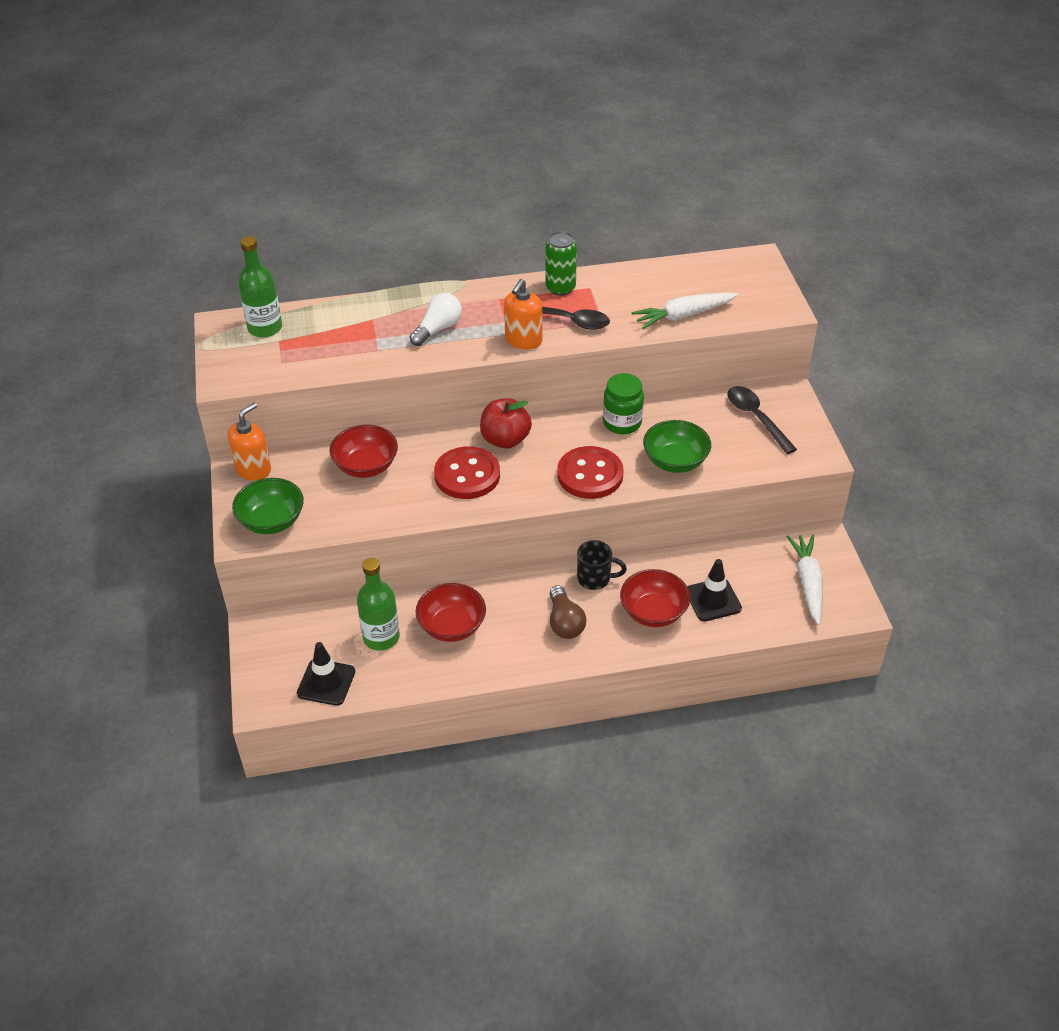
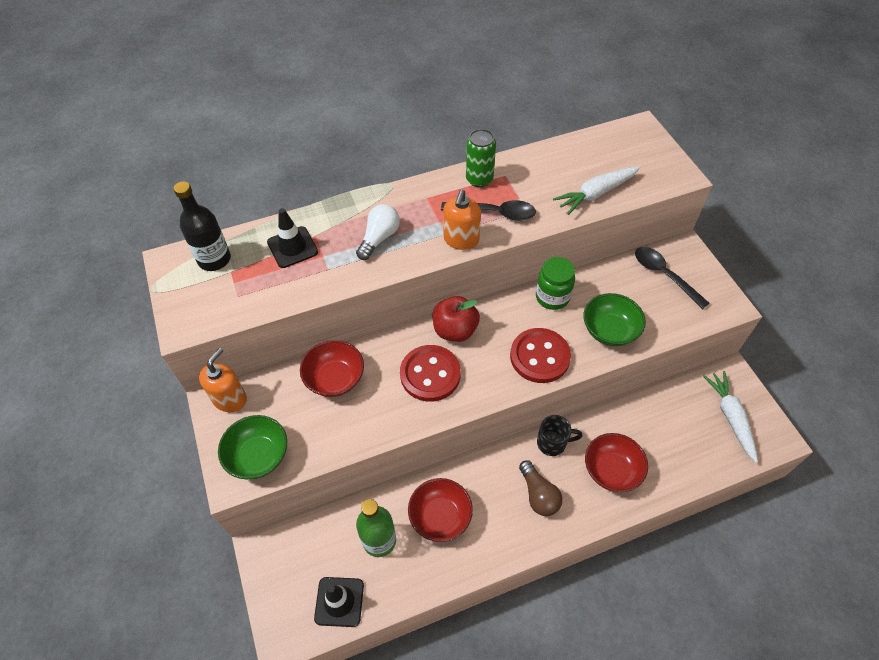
camera: 10 degrees left, 10 degrees up
green bottle [238,236,282,338] -> black bottle [174,181,231,271]
black traffic cone [687,559,742,622] -> black traffic cone moved to [267,208,318,268]

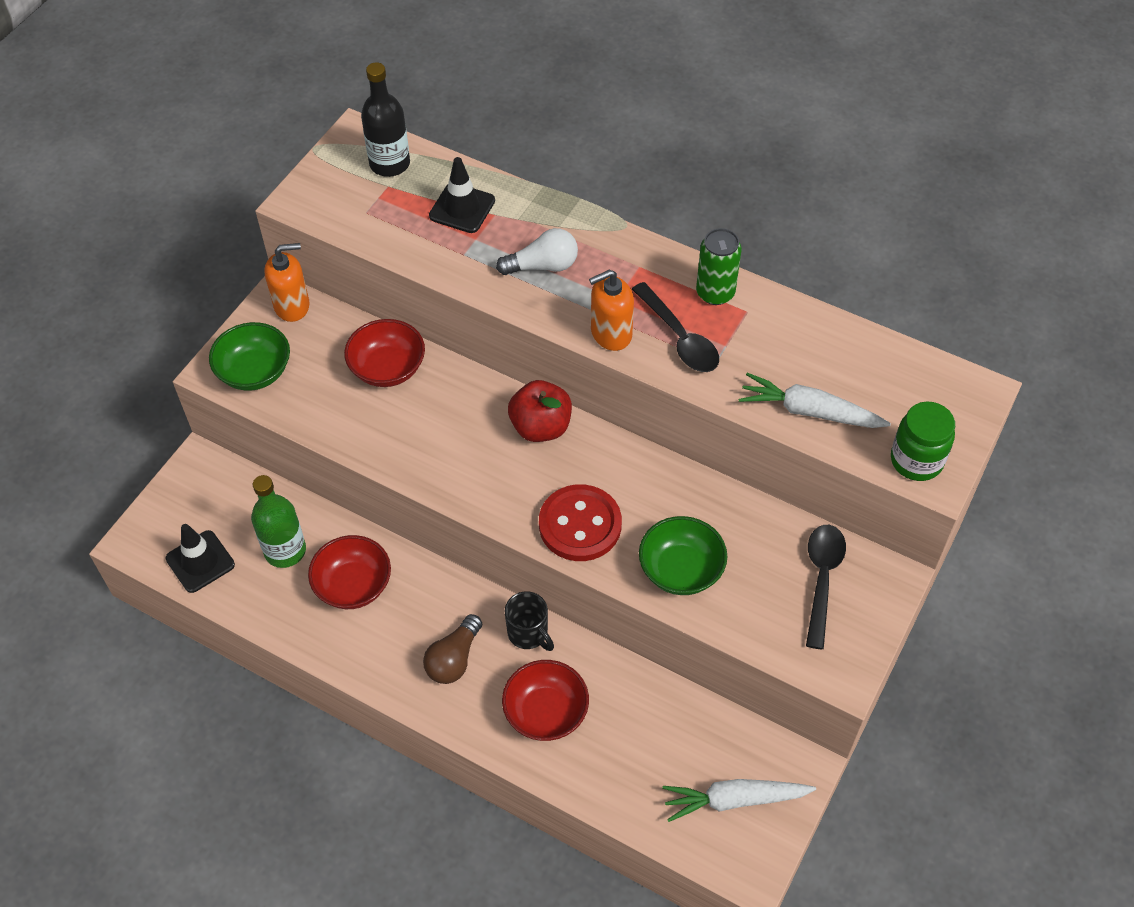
camera: 50 degrees right, 0 degrees up
red button [400,345,461,402] -> none
green jar [536,257,575,310] -> green jar moved to [891,402,955,481]
white carrot [703,371,758,463] -> white carrot turned 135 degrees counterclockwise [662,779,816,822]

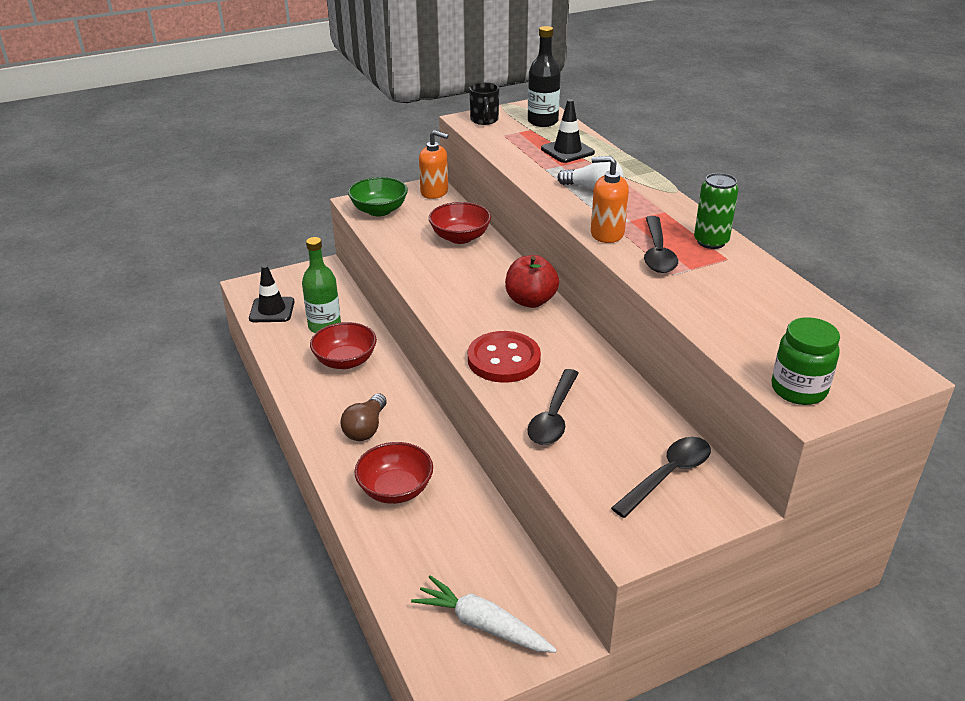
camera: 35 degrees right, 20 degrees down
brown light bulb [423,614,482,684] -> brown light bulb turned 45 degrees counterclockwise [340,393,387,441]
black mug [504,591,554,651] -> black mug moved to [469,82,499,125]
green bowl [639,516,727,595] -> black spoon [527,369,579,445]
white carrot [739,373,891,428] -> none

